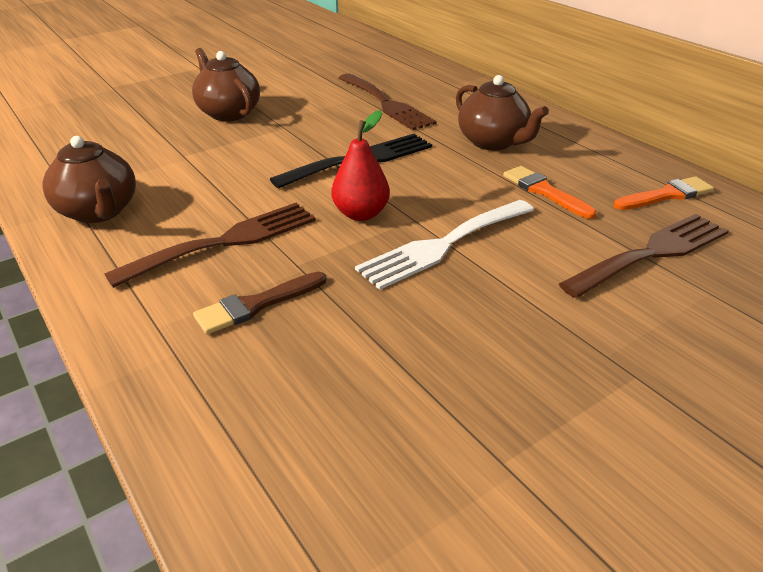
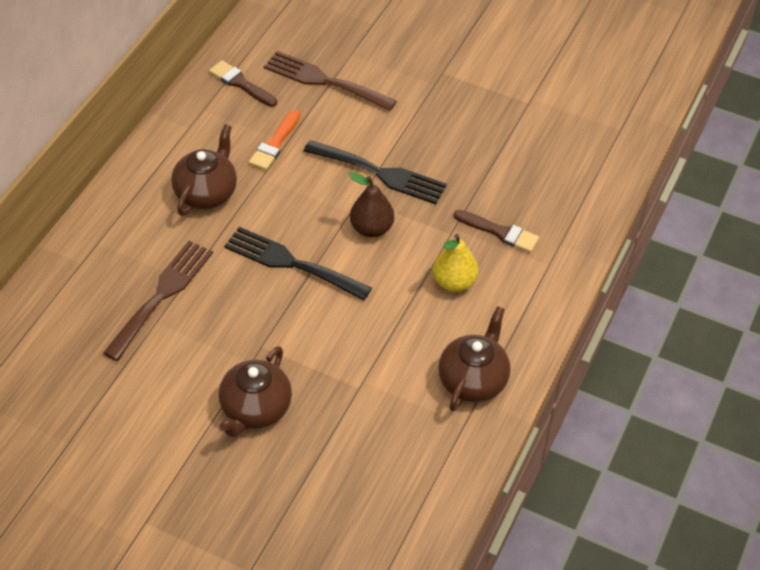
camera: 120 degrees left, 15 degrees up
brown fork [104,203,316,288] -> yellow pear [433,234,479,292]
red pear [331,110,390,221] -> brown pear [349,172,394,237]
white fork [355,200,534,290] -> black fork [304,140,447,204]
orange brush [614,176,714,210] -> brown brush [209,60,277,107]

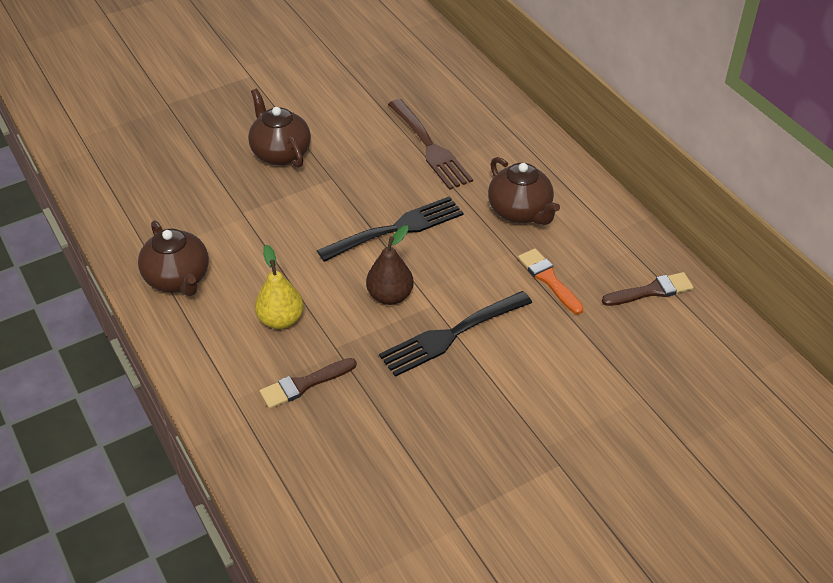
camera: 125 degrees right, 5 degrees down
brown fork [264,51,397,111] -> none

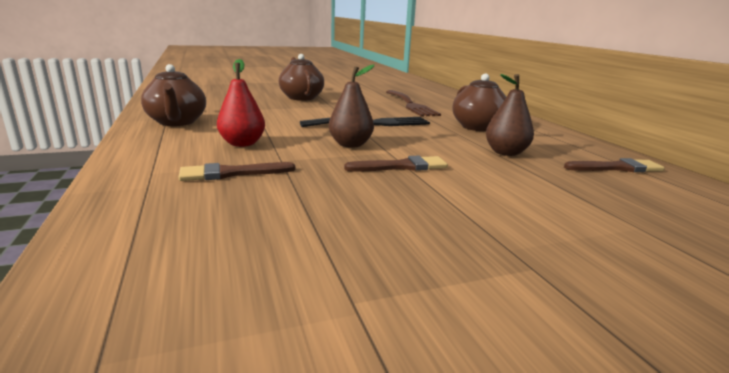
camera: 10 degrees right, 25 degrees down
yellow pear [255,245,304,329] -> red pear [217,59,265,147]
black fork [379,291,532,377] -> brown brush [344,156,448,172]
orange brush [518,248,584,314] -> brown pear [486,74,534,156]

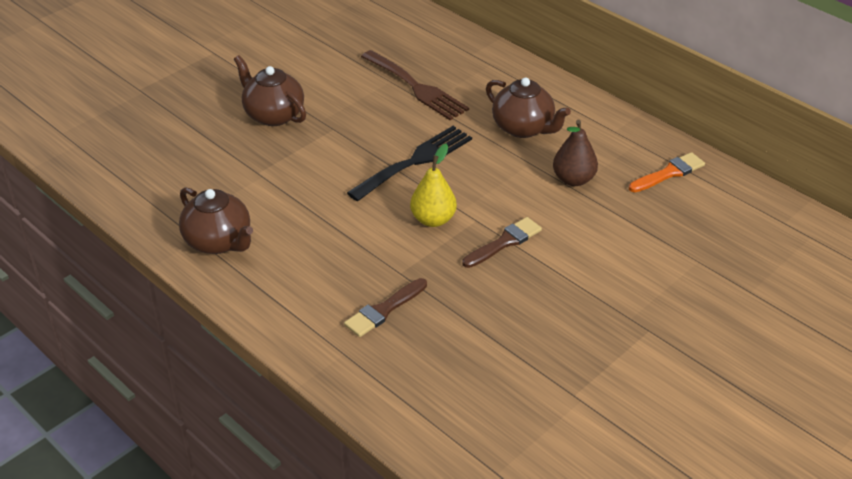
camera: 25 degrees left, 20 degrees up
red pear [217,59,265,147] -> none
brown pear [329,64,374,148] -> yellow pear [410,144,457,227]
brown brush [564,158,665,172] -> orange brush [629,152,705,192]

